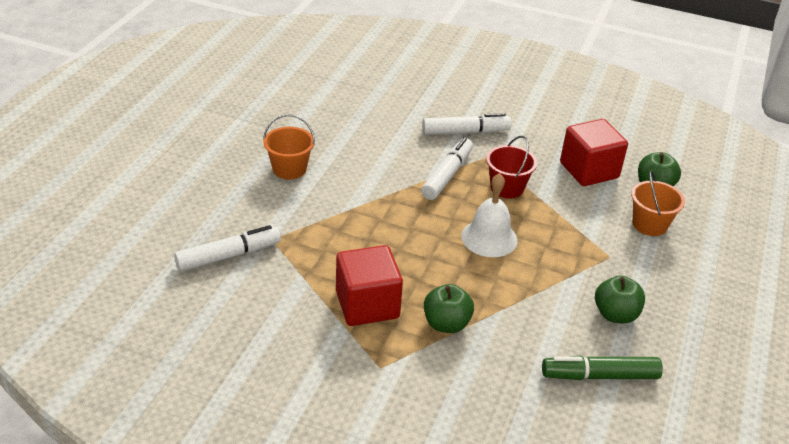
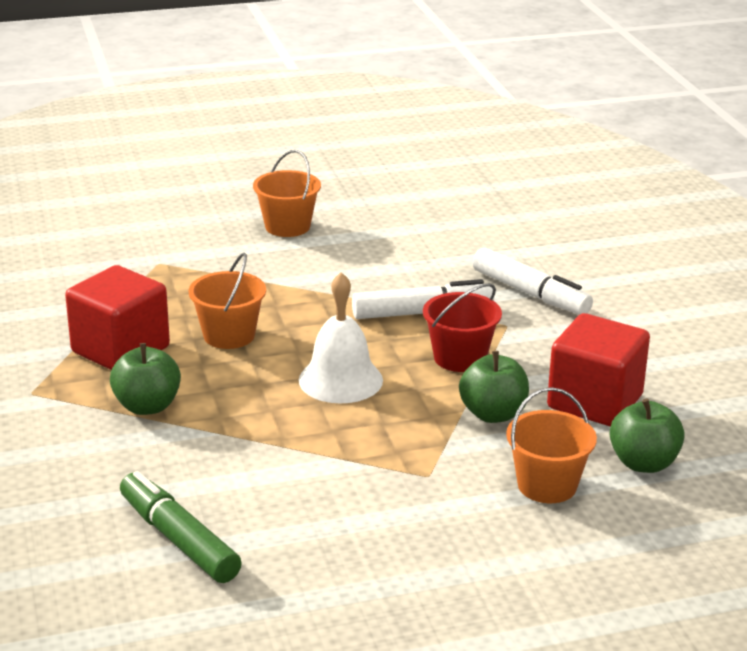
camera: 55 degrees right, 10 degrees down
white marker [174,225,281,272] -> none
green apple [595,275,645,324] -> green apple moved to [459,351,529,423]
none -> orange bucket [189,253,266,349]

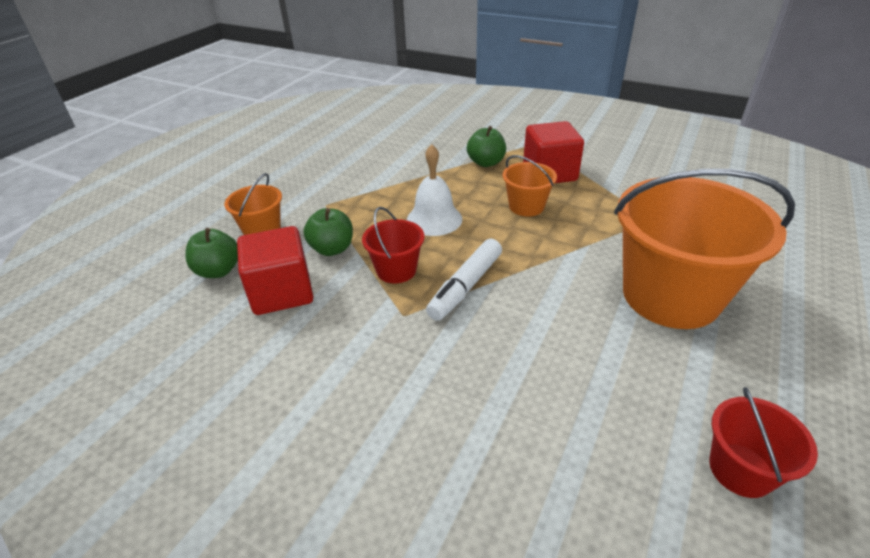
camera: 135 degrees right, 10 degrees up
green marker [120,471,242,583] -> none
orange bucket [253,150,321,237] -> orange bucket [614,169,795,329], size x2.15
white marker [472,247,593,315] -> none
none -> red bucket [709,387,818,498]

